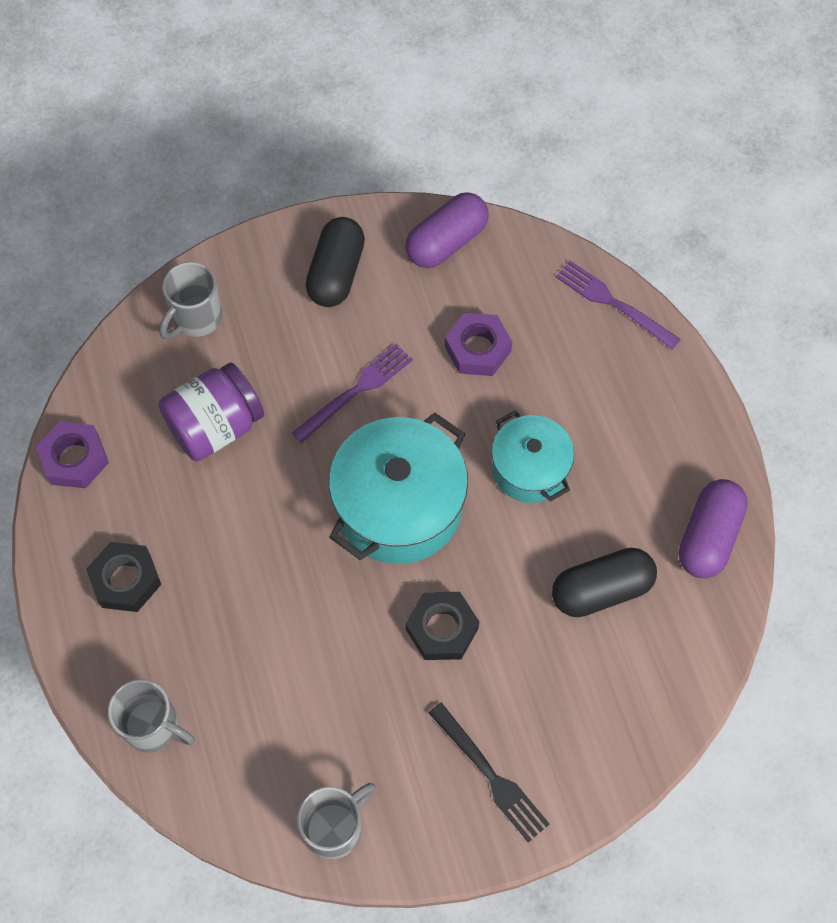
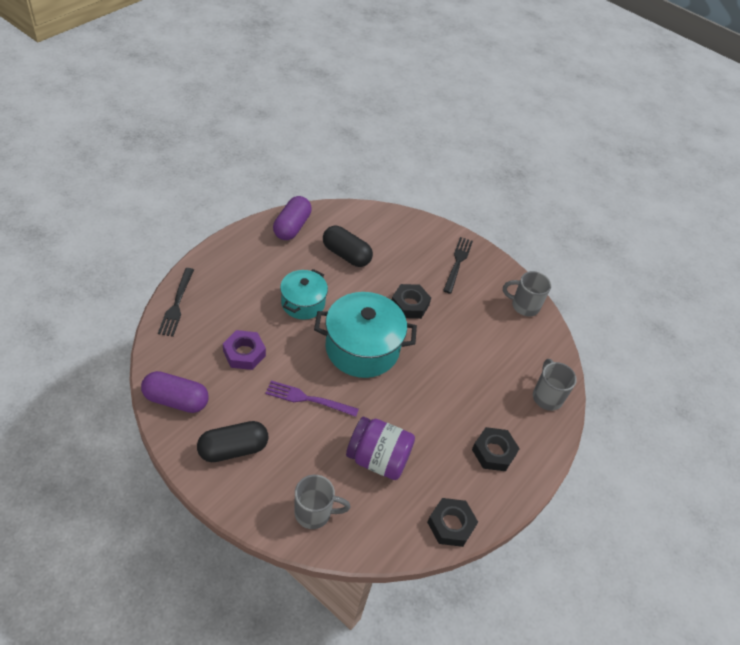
camera: 130 degrees left, 15 degrees down
purple nut [36,421,109,488] -> black nut [427,498,478,547]
purple fork [556,261,681,349] -> black fork [158,268,194,337]
purple capsule [679,479,748,578] -> purple capsule turned 60 degrees counterclockwise [273,196,312,240]

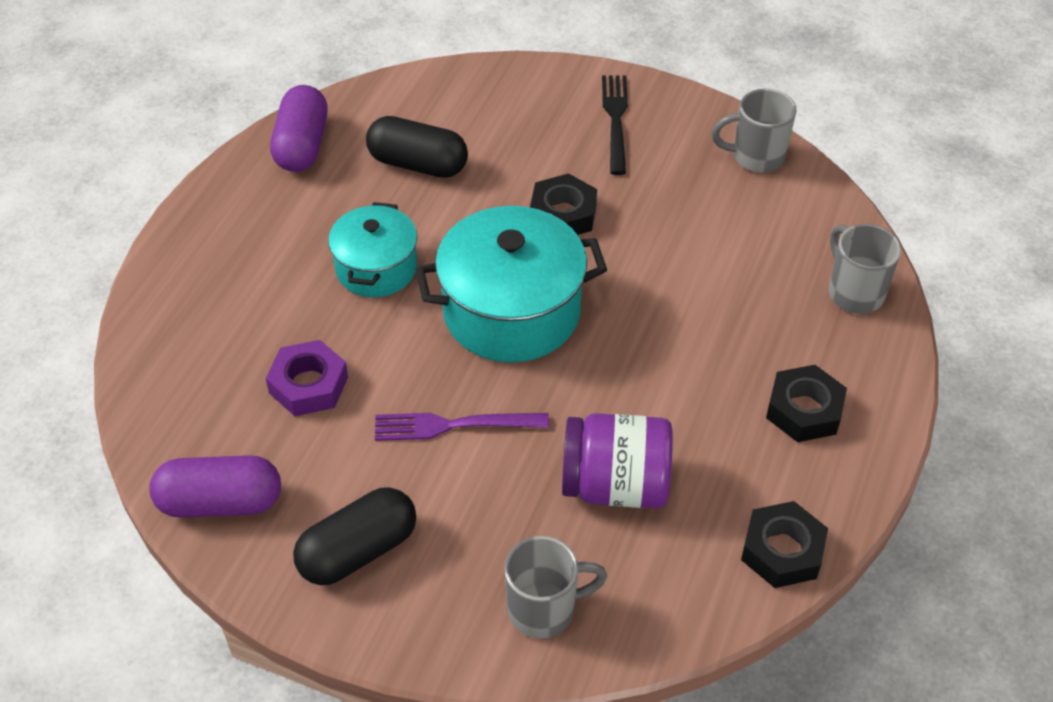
camera: 10 degrees left, 0 degrees up
black fork [158,268,194,337] -> none

